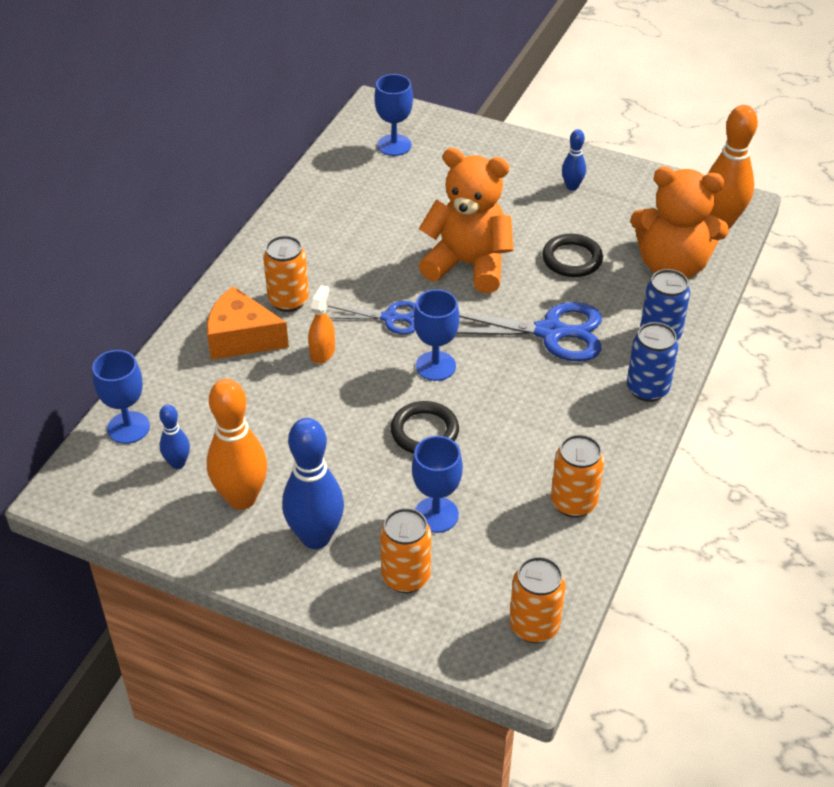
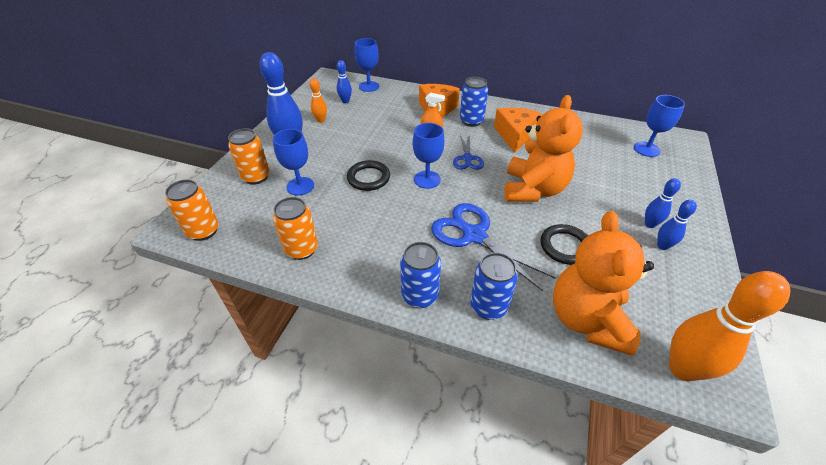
camera: 85 degrees right, 0 degrees up
orange bowling pin [207,379,267,510] -> orange bowling pin [310,78,327,123], size x0.51
orange can [263,236,309,312] -> blue can [460,77,488,127]
blue scissors [456,302,602,361] -> blue scissors turned 135 degrees clockwise [431,203,556,291]
none -> orange cheese [494,108,541,153]
none -> blue bowling pin [645,178,681,228]

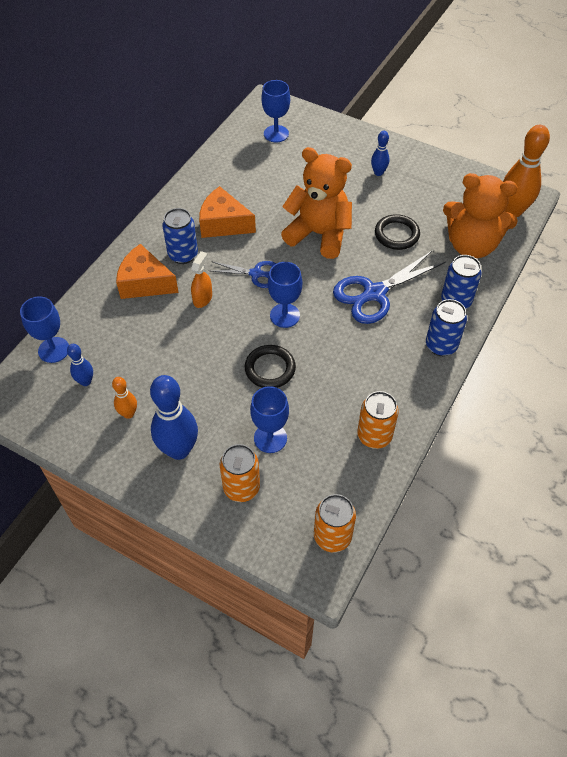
camera: 80 degrees left, 10 degrees up
blue bowling pin [657,200,697,250] -> none

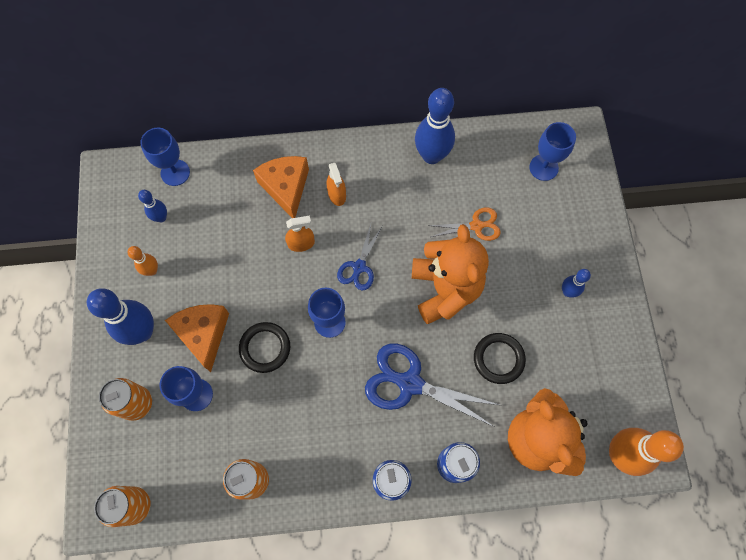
camera: 55 degrees right, 15 degrees up
blue can [162,208,198,264] -> orange spray bottle [327,163,346,206]
orange cheese [199,186,256,238] -> orange cheese moved to [165,304,229,372]
blue scissors [211,261,276,288] -> blue scissors turned 45 degrees clockwise [337,224,382,290]
none -> blue bowling pin [415,88,455,164]
none -> orange scissors [428,207,501,241]

